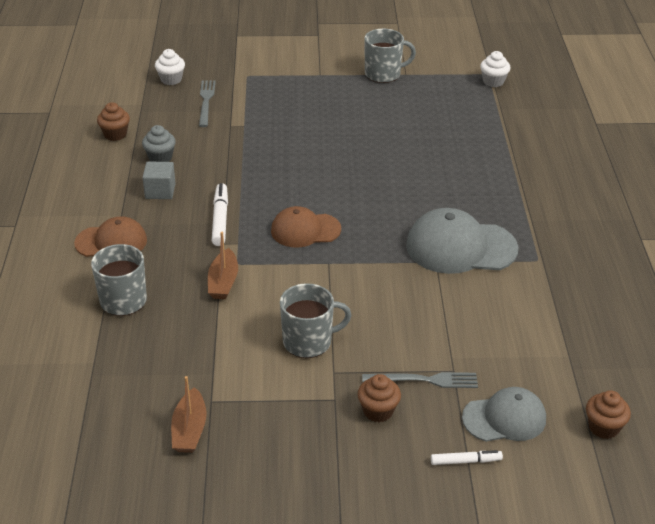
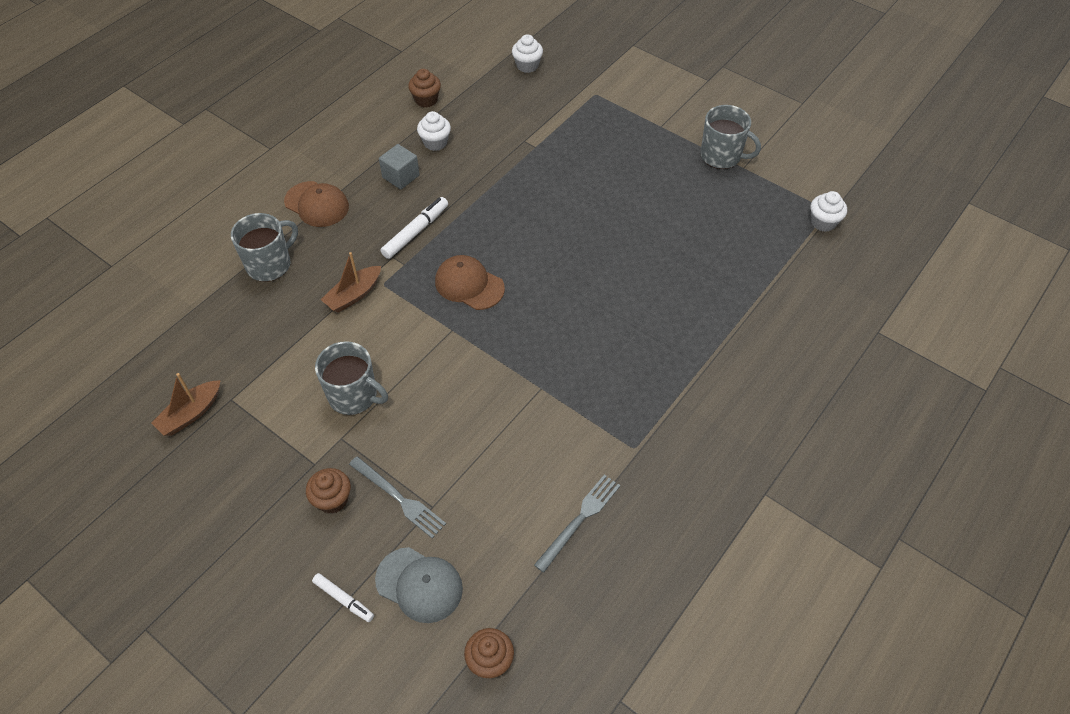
camera: 40 degrees right, 15 degrees up
grey cupcake [142,125,176,162] -> white cupcake [417,111,451,151]
grey fork [199,80,216,127] -> grey fork moved to [534,474,620,573]
grey cap [406,208,518,274] -> none

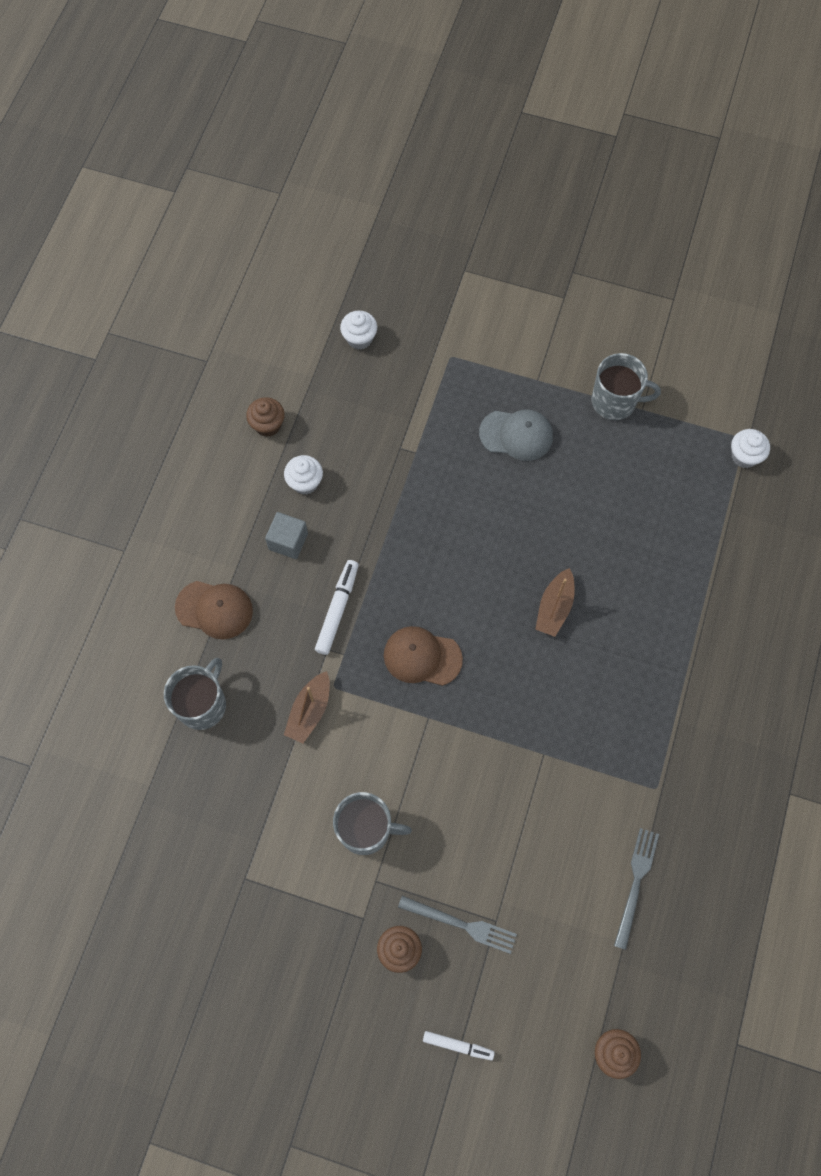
camera: 20 degrees left, 15 degrees up
brown boat [151,373,221,436] -> brown boat moved to [535,568,575,637]
grey cap [375,547,463,623] -> grey cap moved to [479,410,553,461]

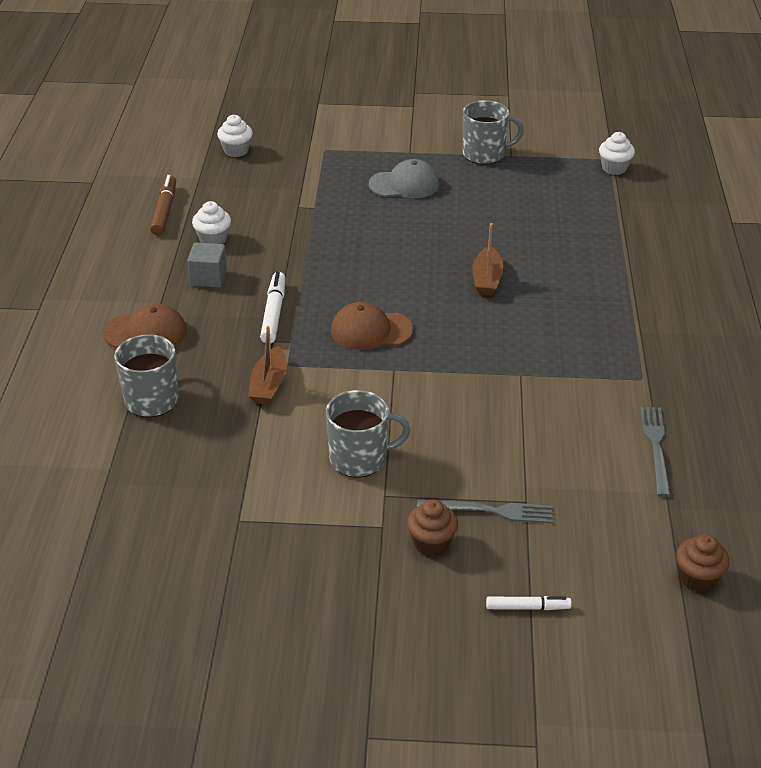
camera: 15 degrees left, 30 degrees down
brown cupcake [246,397,285,437] -> brown marker [150,175,176,235]

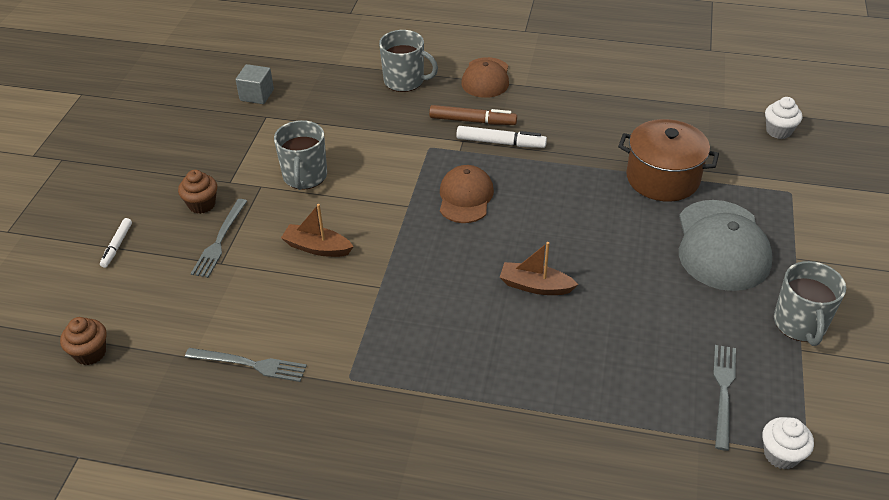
camera: 100 degrees right, 5 degrees up
brown marker [150,175,176,235] -> brown marker moved to [429,105,517,125]
grey cube [187,242,227,288] -> grey cube moved to [236,64,274,104]
white cupcake [192,201,231,244] -> none
brown boat [248,326,287,405] -> brown boat moved to [281,204,354,257]
grey cap [369,159,439,198] -> grey cap [679,200,773,291], size x1.56
none -> brown pot [618,119,719,202]
none -> grey fork [713,345,736,451]

